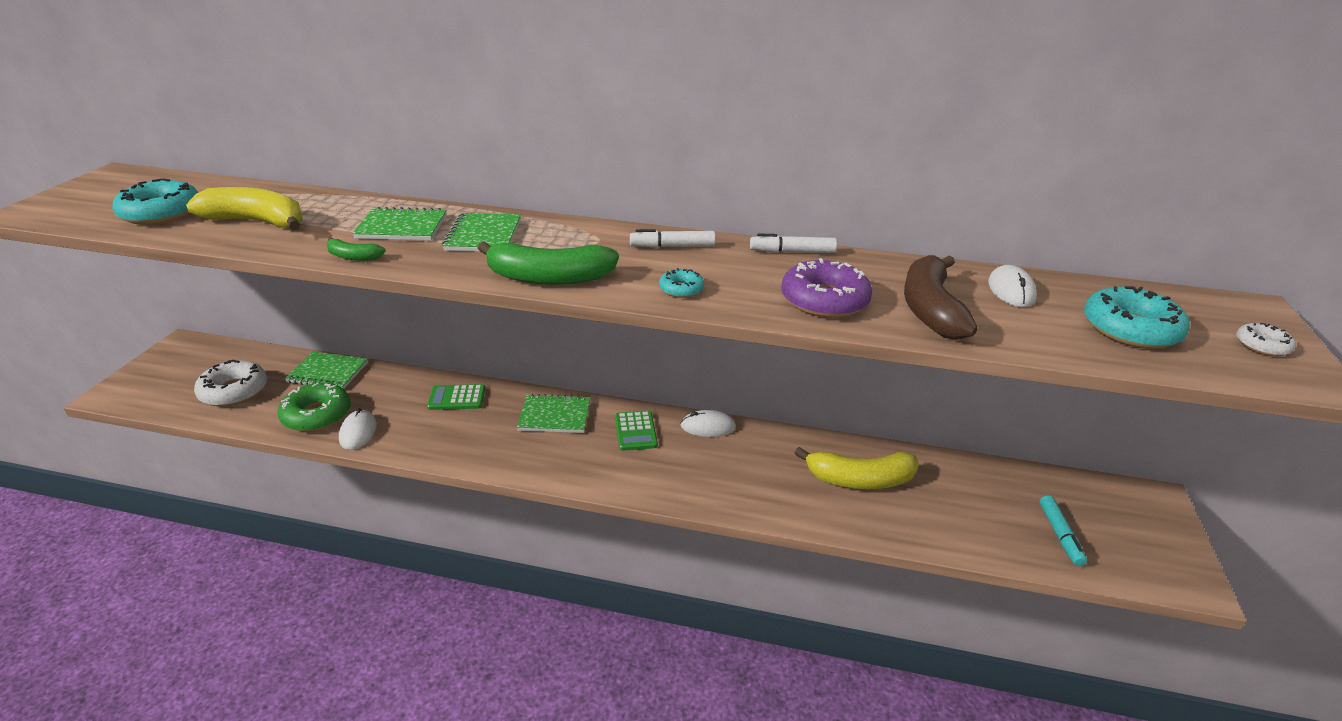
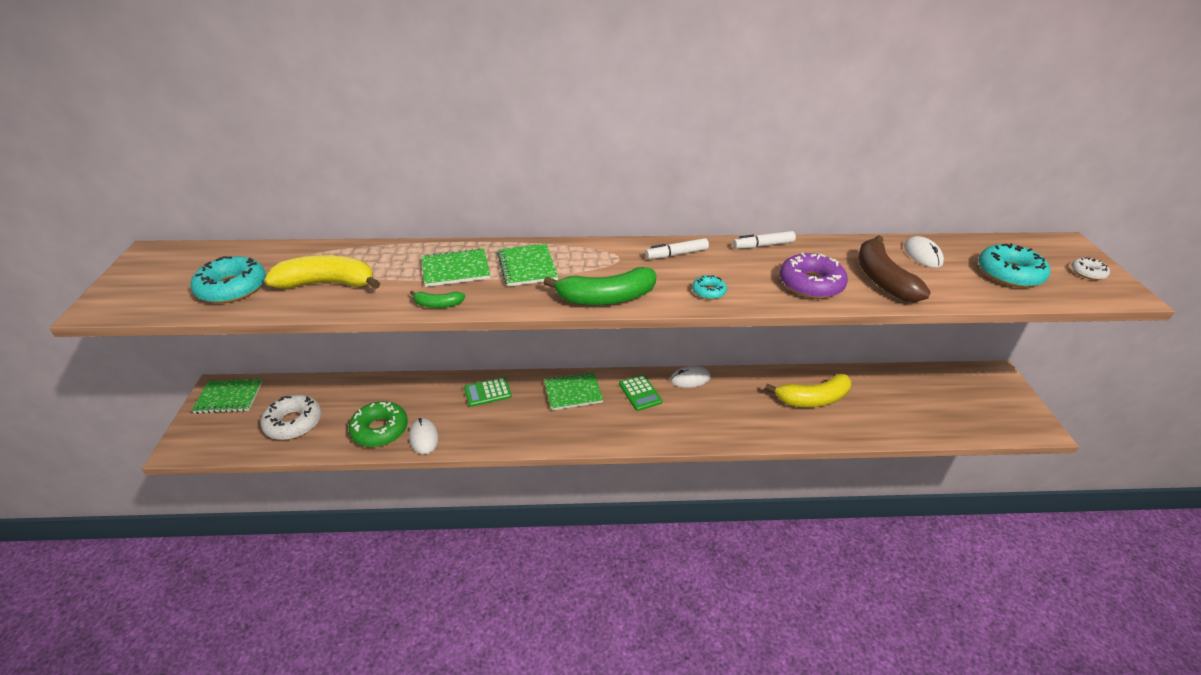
camera: 15 degrees left, 5 degrees up
green notebook [285,351,368,389] -> green notebook moved to [192,379,263,414]
turquoise marker [1039,495,1087,566] -> none

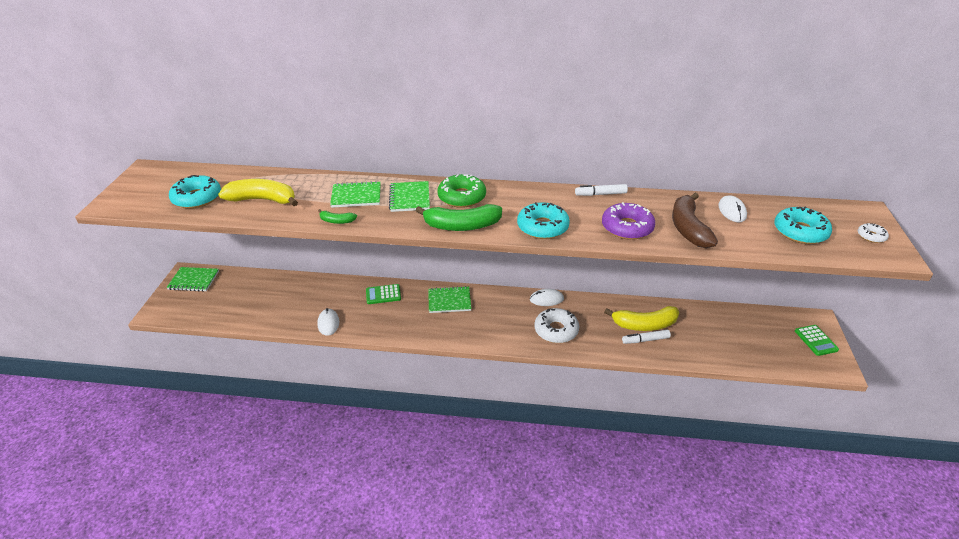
camera: 10 degrees right, 0 degrees up
white donut [260,395,321,440] -> white donut moved to [534,308,579,343]
green donut [348,401,408,447] -> green donut moved to [437,174,486,208]
green calculator [619,375,662,411] -> green calculator moved to [795,325,839,356]
white marker [645,238,709,259] -> white marker moved to [622,330,671,344]
turquoise donut [692,275,727,300] -> turquoise donut [517,202,570,239], size x1.94

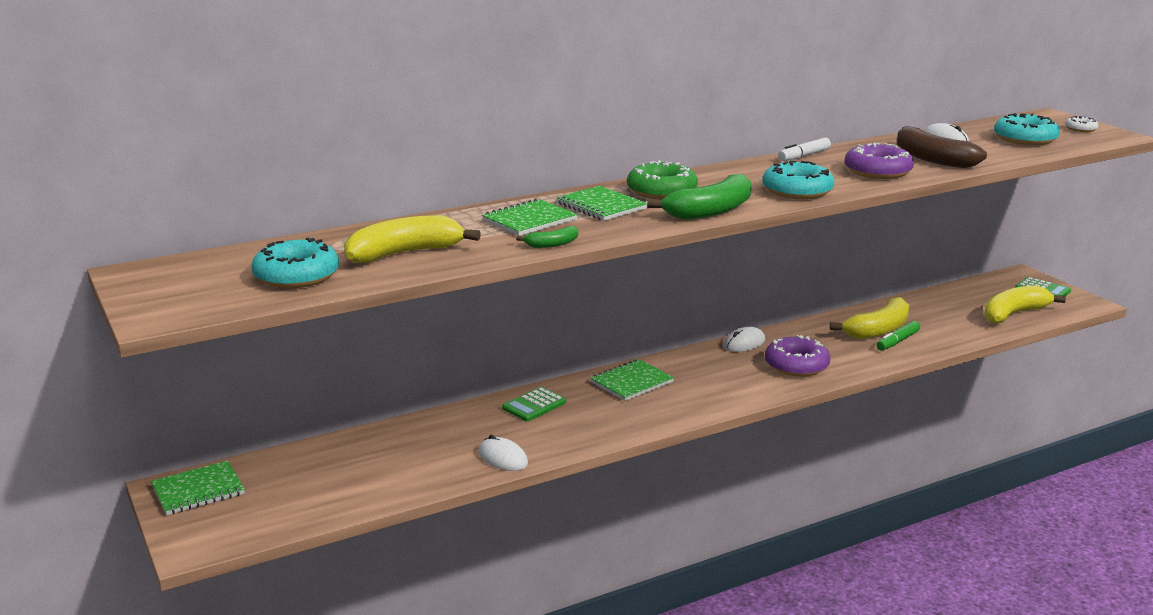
camera: 35 degrees left, 15 degrees down
white donut [534,308,579,343] -> purple donut [765,335,830,377]
white marker [622,330,671,344] -> green marker [876,321,920,351]
none -> yellow banana [984,285,1066,324]

